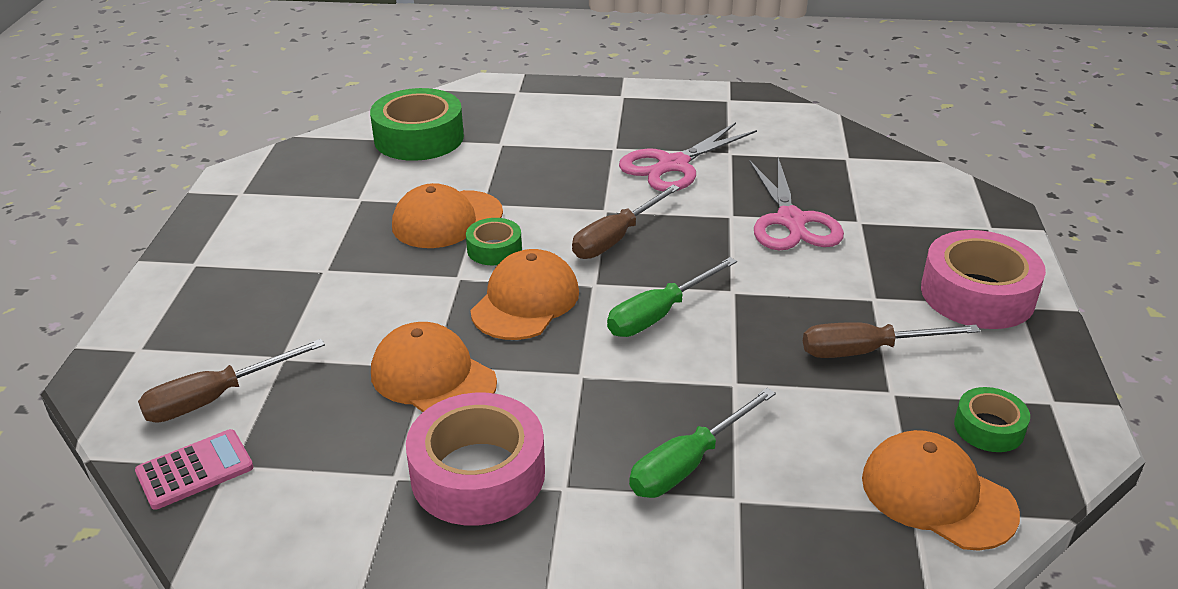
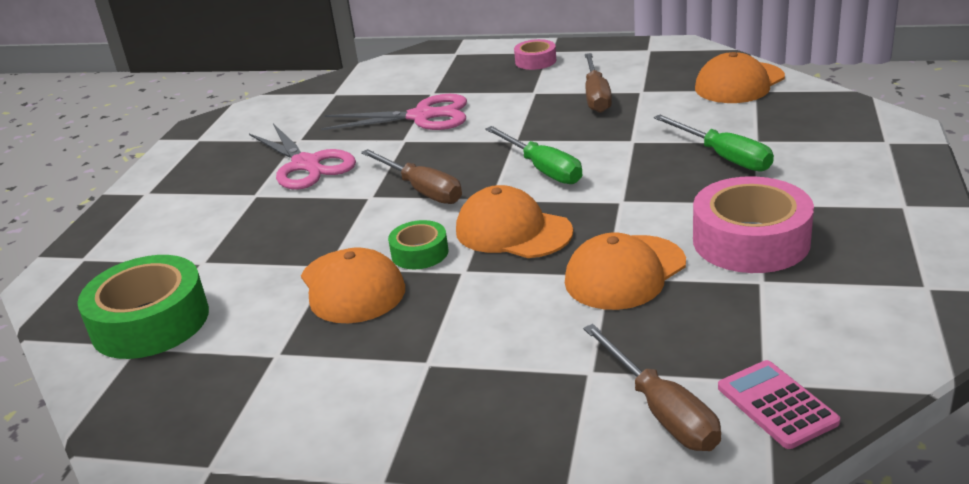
camera: 80 degrees left, 5 degrees down
pink tape [921,230,1046,329] -> pink tape [514,39,556,70], size x0.53
green tape [954,387,1030,452] -> none

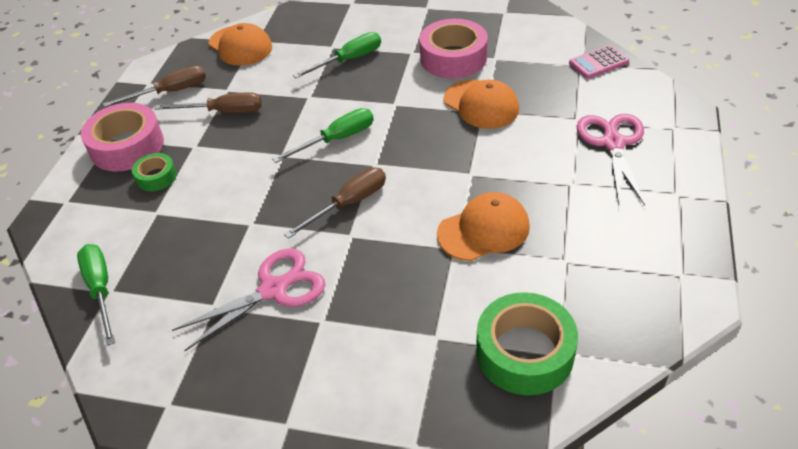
camera: 90 degrees left, 15 degrees up
pink scissors [321,94,467,130] -> pink scissors moved to [577,114,645,206]
green tape [388,220,449,269] -> green tape moved to [132,153,177,191]
orange cap [456,185,573,258] -> none
pink tape [514,39,556,70] -> pink tape [81,103,164,172], size x1.90
brown screwdriver [583,324,721,451] -> brown screwdriver moved to [103,66,206,107]
none -> green screwdriver [77,244,115,346]

